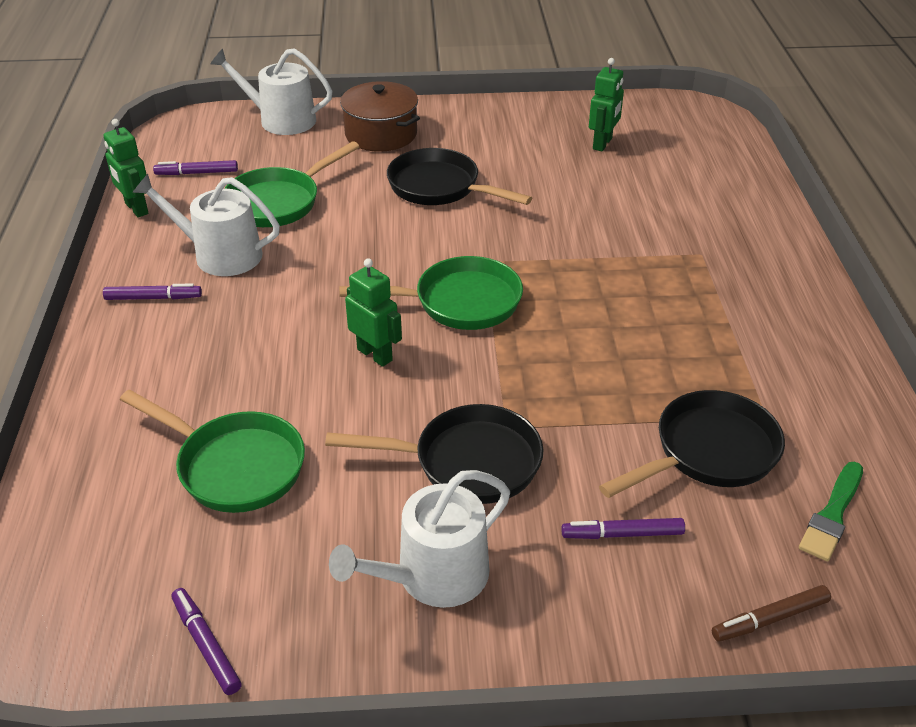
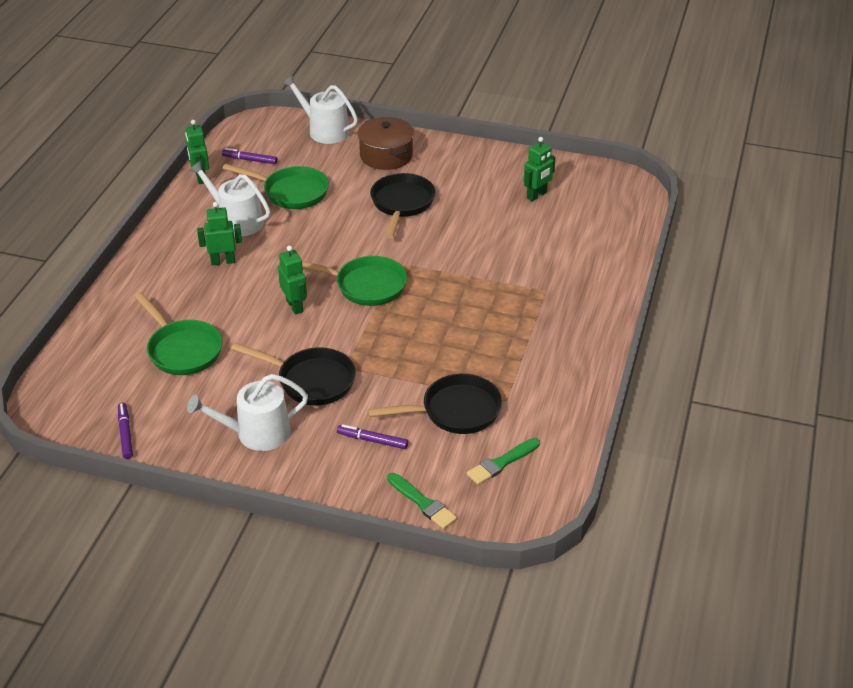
camera: 20 degrees right, 0 degrees up
purple marker [103,283,202,300] -> none
green pan [224,141,360,227] -> green pan turned 135 degrees counterclockwise [223,164,329,209]
black pan [387,148,532,205] -> black pan turned 45 degrees clockwise [370,173,435,238]
brown marker [712,585,831,642] -> green brush [387,473,457,529]
none -> green robot [197,202,242,265]

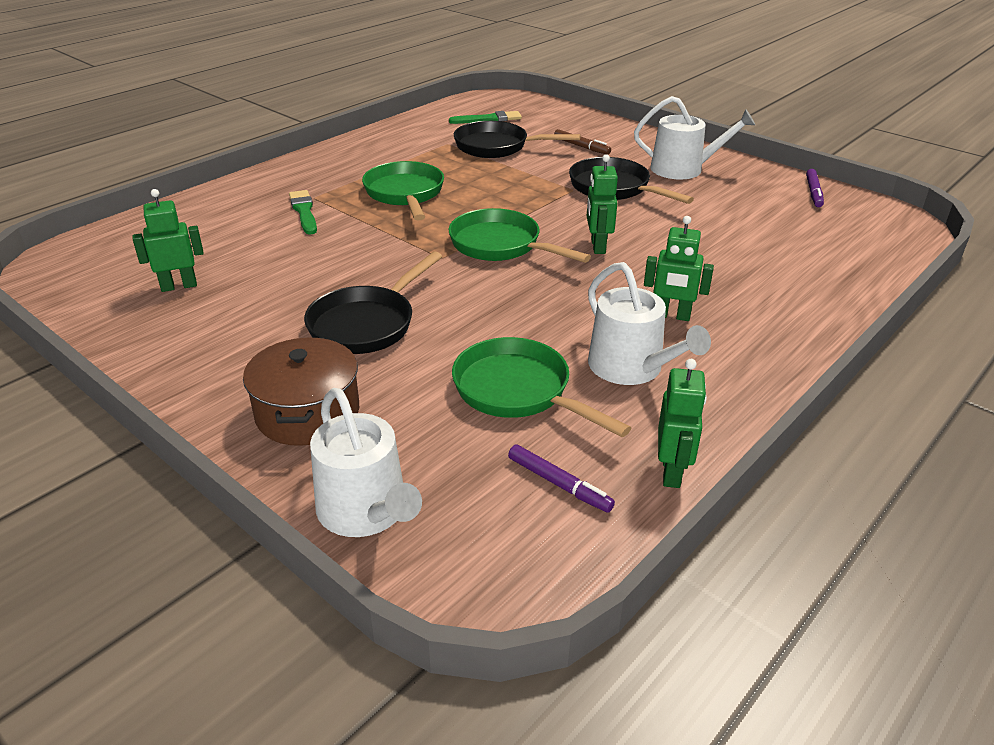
camera: 155 degrees left, 5 degrees down
green pan [134,292,222,375] -> green pan moved to [362,161,444,221]
purple marker [337,424,408,449] -> brown marker [554,129,611,155]
green brush [387,473,457,529] -> green brush moved to [289,190,317,235]

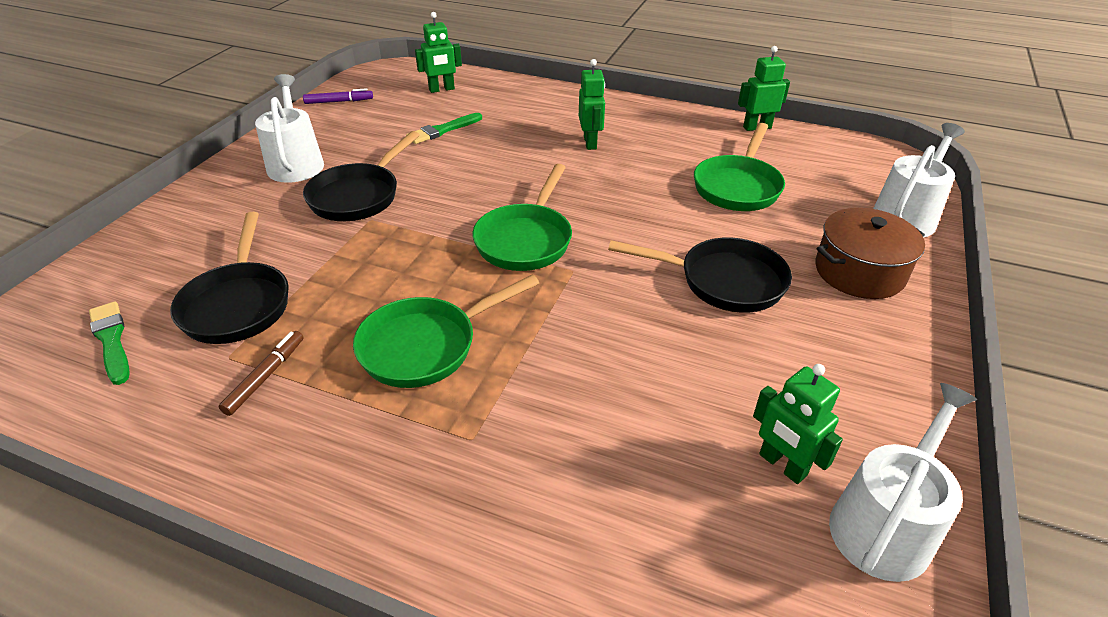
camera: 110 degrees left, 5 degrees up
green brush [289,190,317,235] -> green brush moved to [406,113,482,144]
purple marker [508,445,615,513] -> none
brown marker [554,129,611,155] -> brown marker moved to [218,331,303,416]
green robot [587,154,618,254] -> green robot moved to [415,12,462,93]
white watering can [588,262,711,385] -> white watering can moved to [829,383,977,582]

